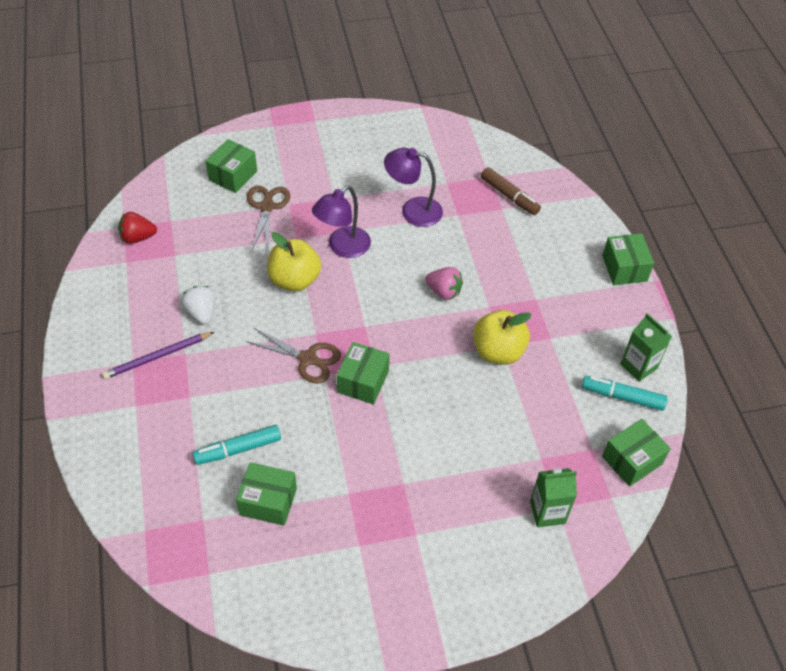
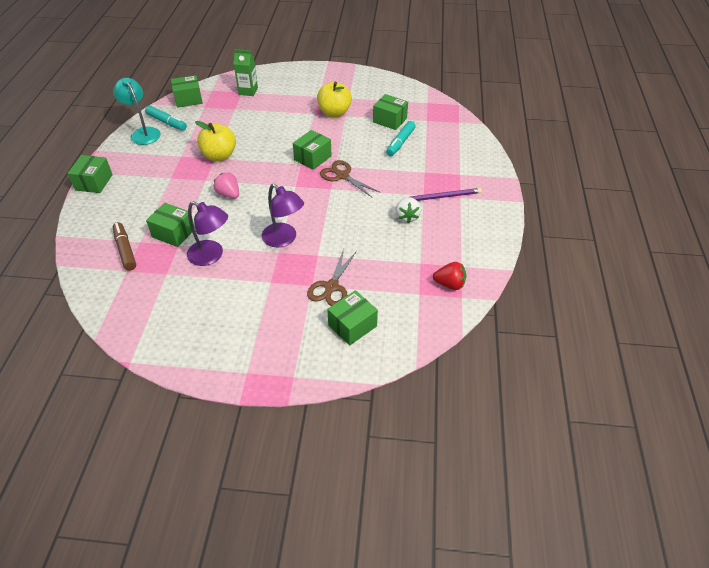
camera: 160 degrees left, 5 degrees down
turquoise marker [193,425,281,465] -> turquoise marker turned 120 degrees clockwise [386,121,416,156]
yellow apple [267,232,321,292] -> yellow apple moved to [317,82,352,117]
purple lamp [312,185,371,258] -> purple lamp turned 75 degrees clockwise [262,184,304,247]
green carton [620,313,672,382] -> turquoise lamp [113,78,161,145]
none -> green box [146,203,195,247]

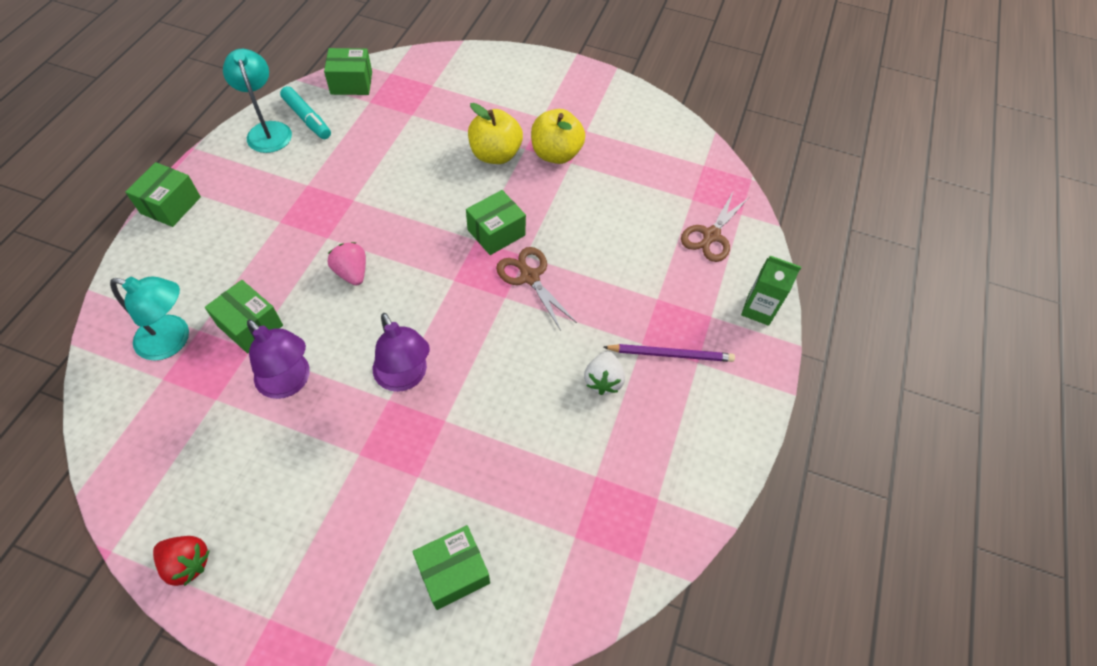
camera: 10 degrees right, 10 degrees up
brown marker [112,222,136,271] -> turquoise lamp [110,277,189,361]
yellow apple [195,121,236,161] -> yellow apple moved to [468,103,523,164]
green carton [234,49,258,96] -> green carton moved to [741,256,801,326]
brown scissors [307,249,357,306] -> brown scissors moved to [681,192,748,262]
green box [373,94,408,130] -> none
turquoise marker [386,121,416,156] -> none
red strawberry [433,262,466,290] -> red strawberry moved to [153,536,210,586]

